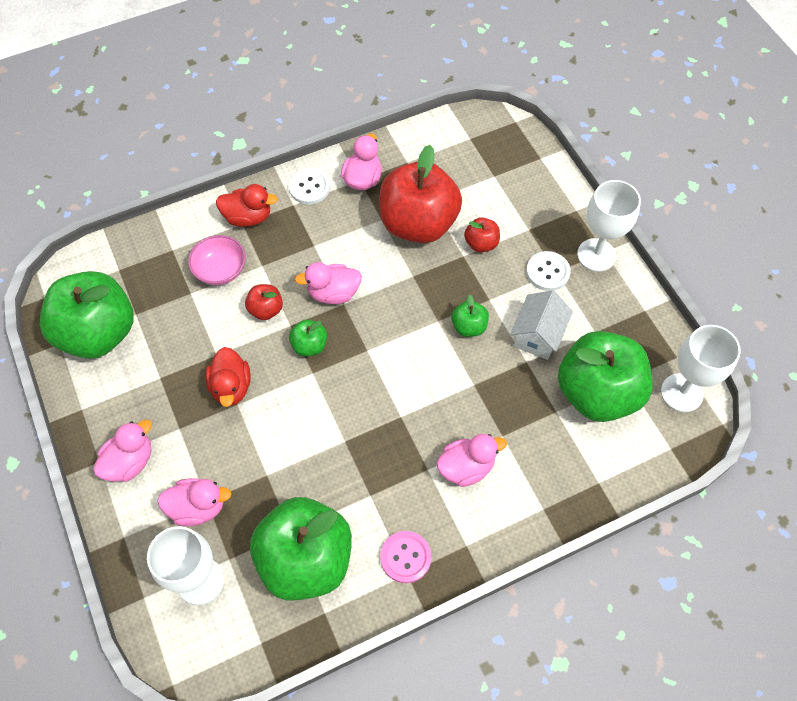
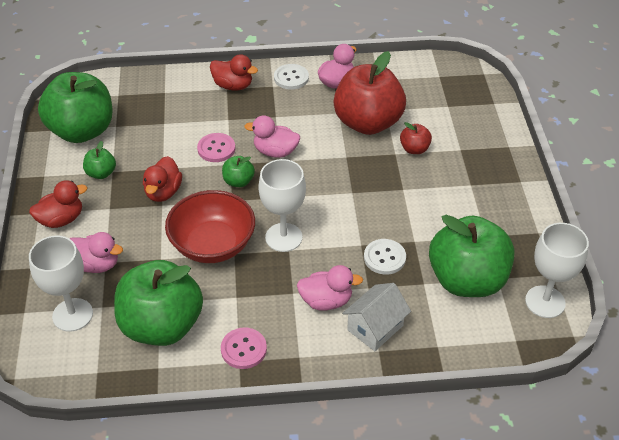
camera: 20 degrees right, 15 degrees down
pink duck [93,420,152,482] -> red duck [29,181,87,228]
pink bowl [188,235,246,285] -> none
red apple [245,284,283,320] -> pink button [197,133,235,162]
green apple [451,295,489,337] -> green apple moved to [83,141,116,179]
white house [510,290,573,360] -> white house moved to [342,283,411,351]
white button [526,251,570,291] -> white button moved to [364,239,406,275]
white goblet [577,180,641,272] -> white goblet moved to [258,159,306,252]
none -> red bowl [165,190,255,263]

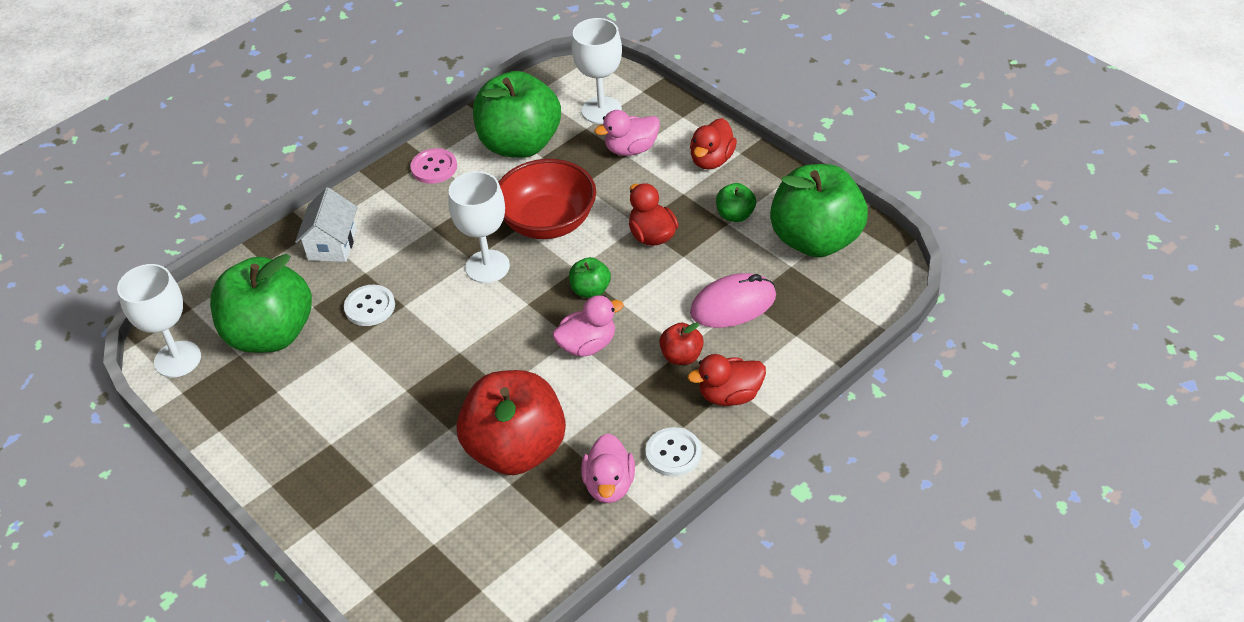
camera: 145 degrees right, 0 degrees up
pink button [197,133,235,162] -> none
pink duck [297,265,363,311] -> none
red apple [400,122,432,154] -> red apple moved to [659,322,704,365]
none -> pink mouse [690,273,776,328]

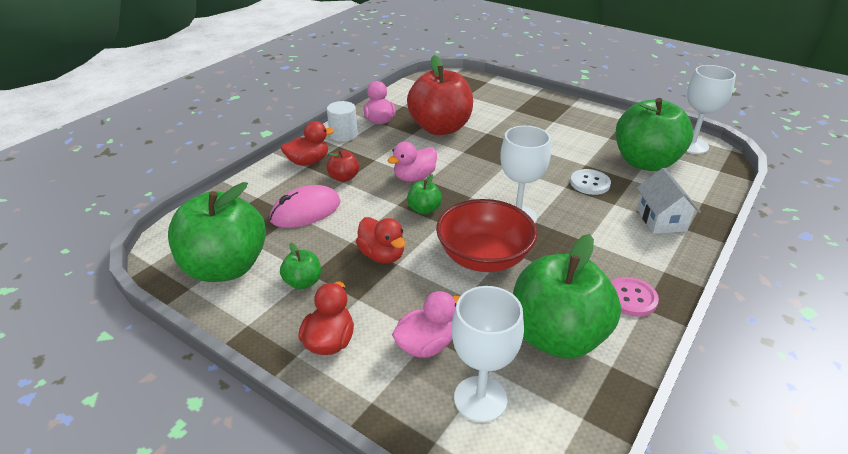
camera: 165 degrees right, 10 degrees down
white button [646,427,701,477] -> white cylinder [327,101,358,142]

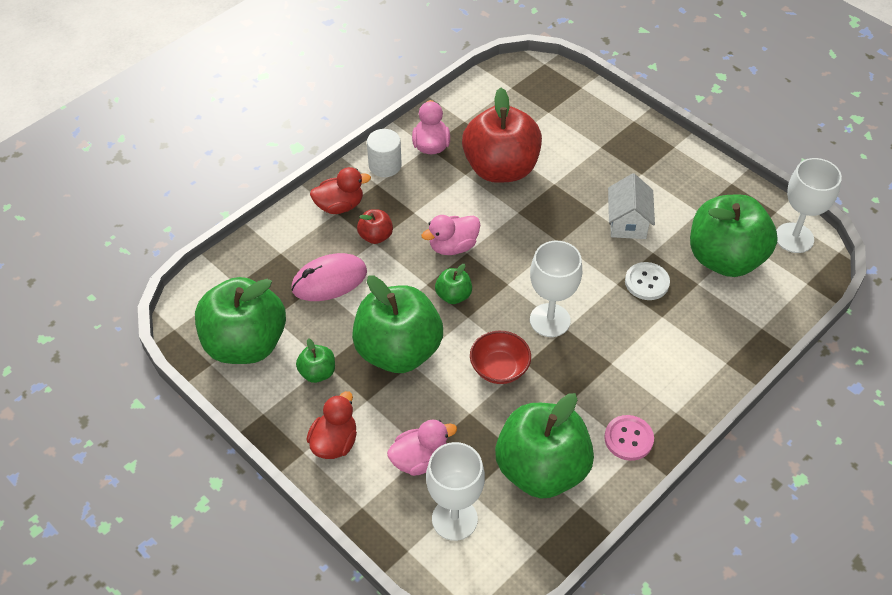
camera: 10 degrees right, 15 degrees up
red duck [356,217,406,264] -> green apple [352,276,443,373]
red bowl [436,199,537,272] -> red bowl [470,331,531,384], size x0.62
white house [637,168,701,234] -> white house moved to [608,173,655,239]

